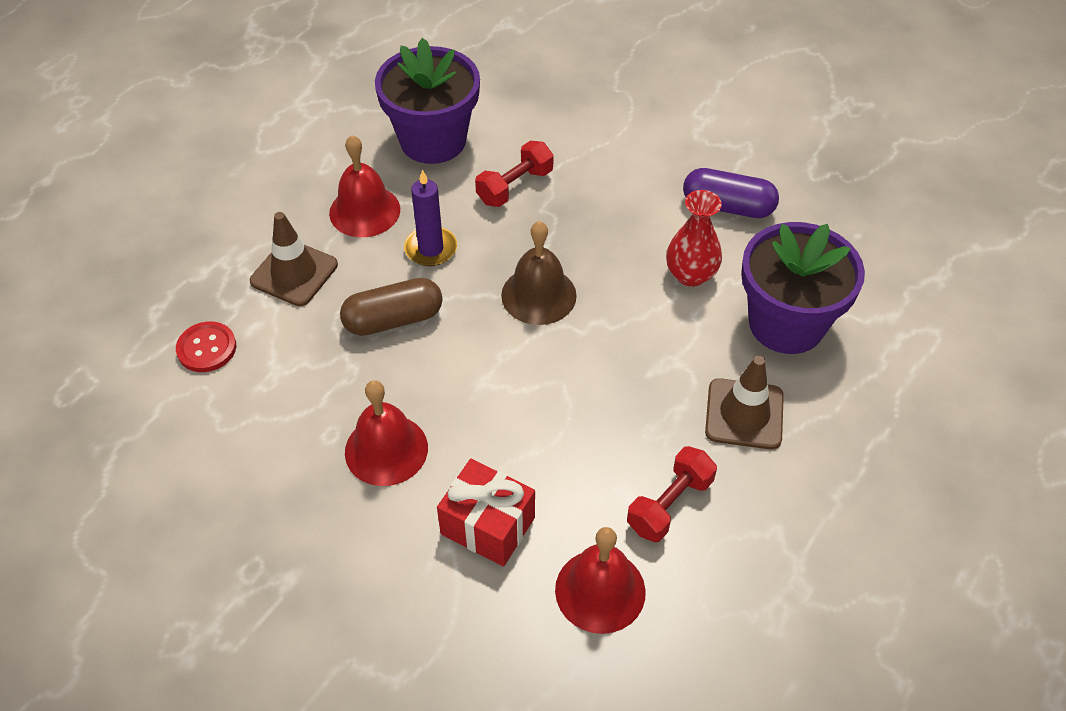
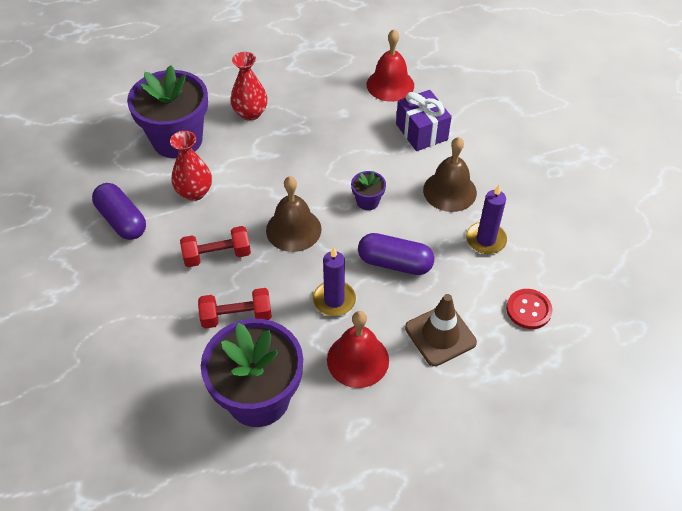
camera: 145 degrees left, 0 degrees up
brown capsule [340,278,443,336] -> purple capsule [358,233,434,275]
red bell [345,380,428,486] -> brown bell [423,137,477,212]
red gift [437,459,535,567] -> purple gift [396,90,452,151]
red dumbbell [627,446,717,542] -> red dumbbell moved to [180,226,251,267]
brown traffic cone [705,356,784,450] -> red vase [230,52,268,121]
none -> purple flower pot [351,171,386,210]
none -> purple candle [466,185,507,254]

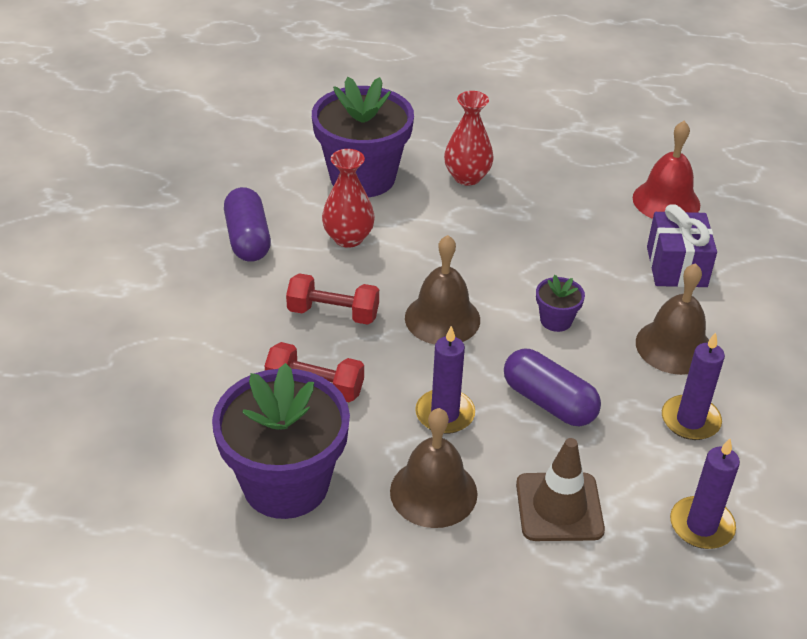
camera: 25 degrees right, 10 degrees down
red bell [327,311,389,388] -> brown bell [390,408,478,528]
red button [506,289,552,329] -> purple candle [670,439,740,549]

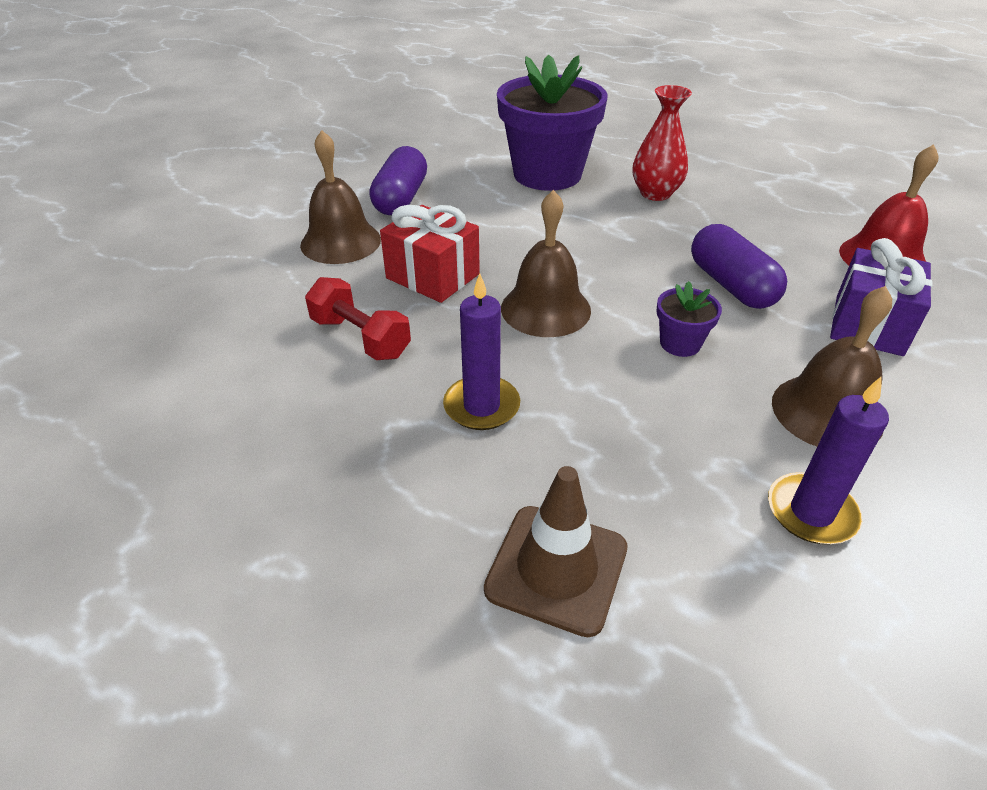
camera: 25 degrees right, 0 degrees up
purple flower pot [212,363,350,519] -> none
red dumbbell [286,273,379,325] -> red gift [380,205,480,303]
red vase [322,149,375,248] -> none
brown bell [390,408,478,528] -> brown bell moved to [300,130,381,264]
purple capsule [504,349,601,426] -> purple capsule moved to [691,224,787,309]
purple candle [670,439,740,549] -> none

